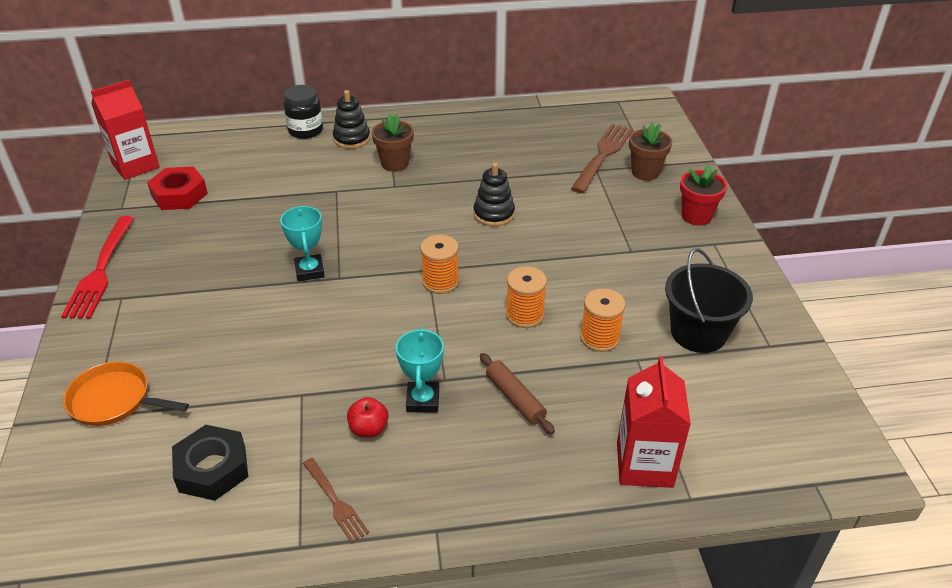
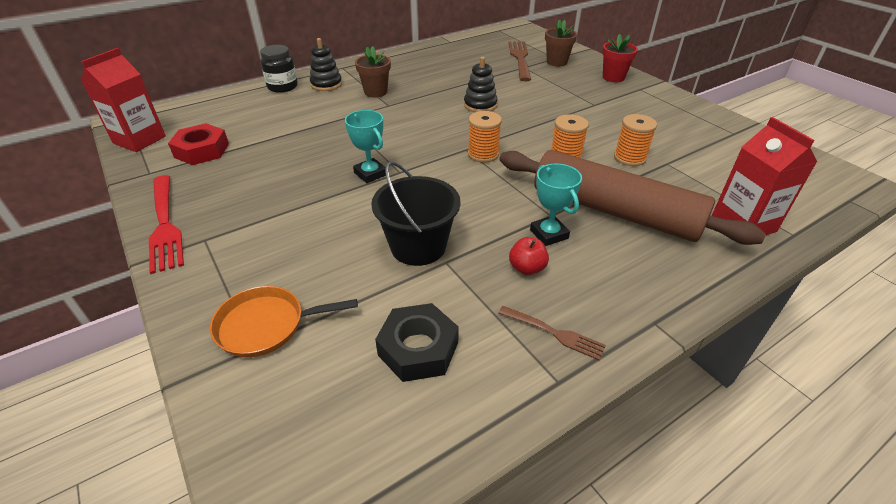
camera: 25 degrees left, 0 degrees up
brown rolling pin [480,353,555,434] -> brown rolling pin [499,150,766,245], size x2.46
black bucket [665,248,753,353] -> black bucket moved to [371,162,460,266]

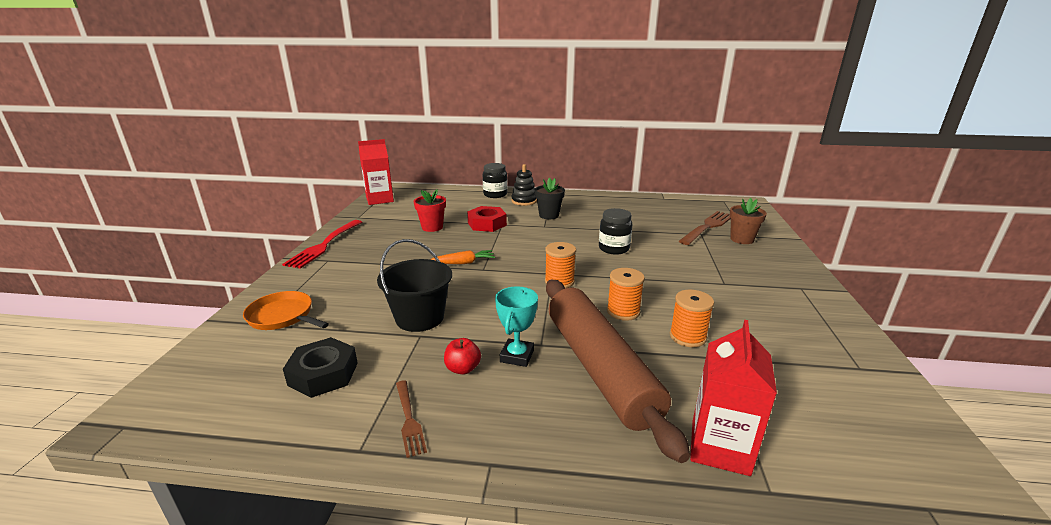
camera: 40 degrees right, 15 degrees down
red nut [168,123,229,165] -> red nut moved to [467,206,507,232]
turquoise trophy [345,110,386,183] -> orange carrot [430,250,495,264]
brown flower pot [355,46,391,98] -> black flower pot [535,178,565,219]
black stacking toy [464,57,498,112] -> black jar [599,208,632,254]
red flower pot [602,34,638,82] -> red flower pot moved to [414,189,446,232]

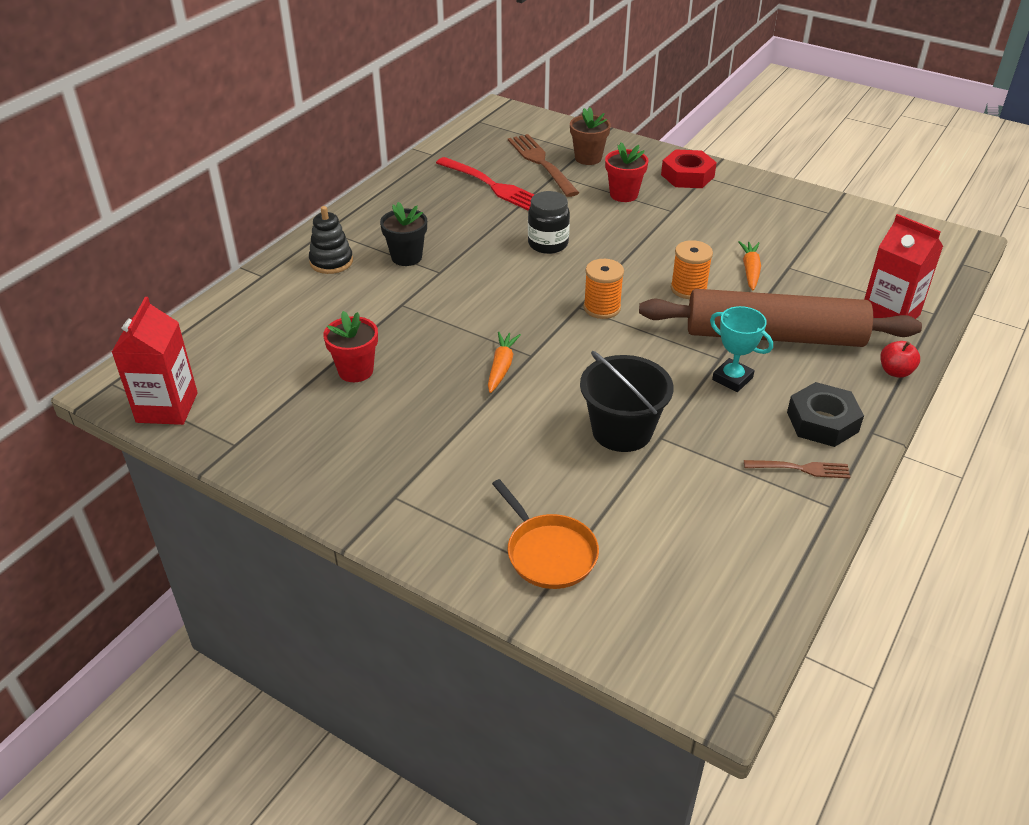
camera: 65 degrees left, 15 degrees up
orange pan [243,291,329,330] -> orange pan turned 90 degrees counterclockwise [492,479,599,589]
red fork [282,220,362,269] -> red fork moved to [436,157,534,211]
black nut [283,337,358,398] -> black nut moved to [787,382,864,447]
red apple [444,338,481,375] -> red apple moved to [880,341,920,378]
red nut [467,206,507,232] -> red nut moved to [661,149,717,188]
black jar [483,163,508,198] -> none
orange spool [670,290,714,347] -> orange carrot [739,241,761,290]
none -> red flower pot [605,142,649,202]

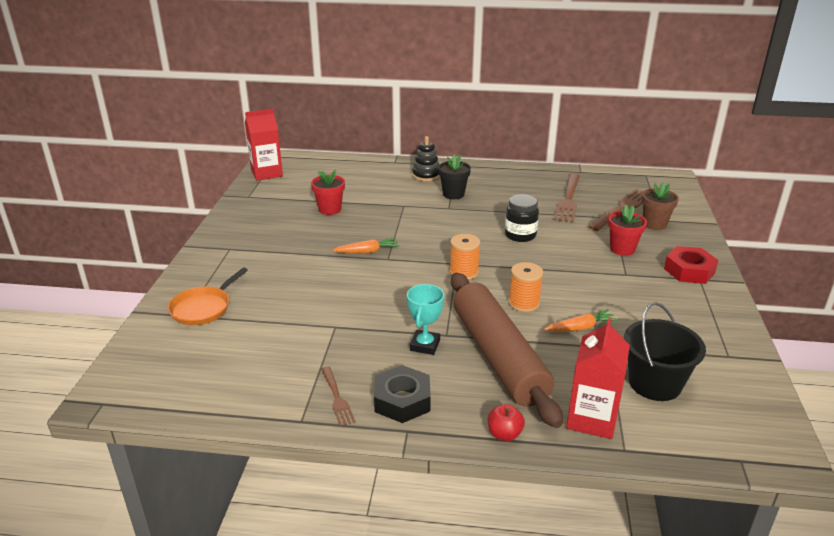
camera: 65 degrees right, 10 degrees down
red fork [436,157,534,211] -> brown fork [554,173,580,223]
black bucket [580,351,674,452] -> black bucket moved to [624,302,706,401]

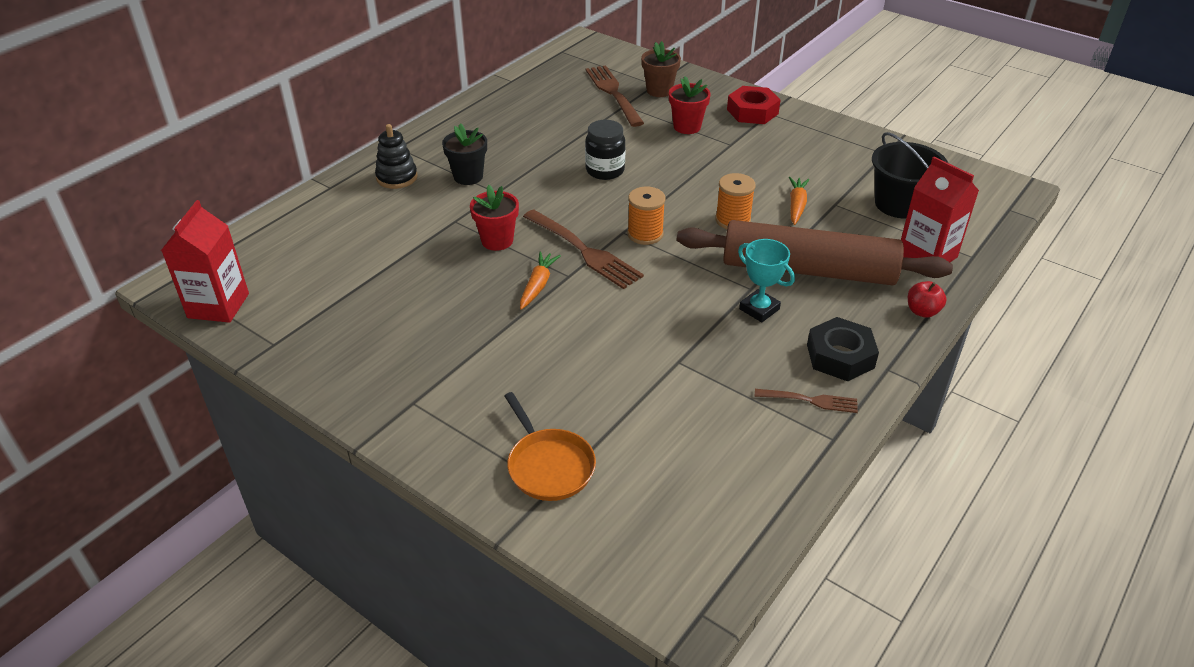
camera: 60 degrees left, 10 degrees up
red flower pot [311,170,345,215] -> red flower pot moved to [470,185,519,251]
brown fork [554,173,580,223] -> brown fork moved to [523,210,644,289]

